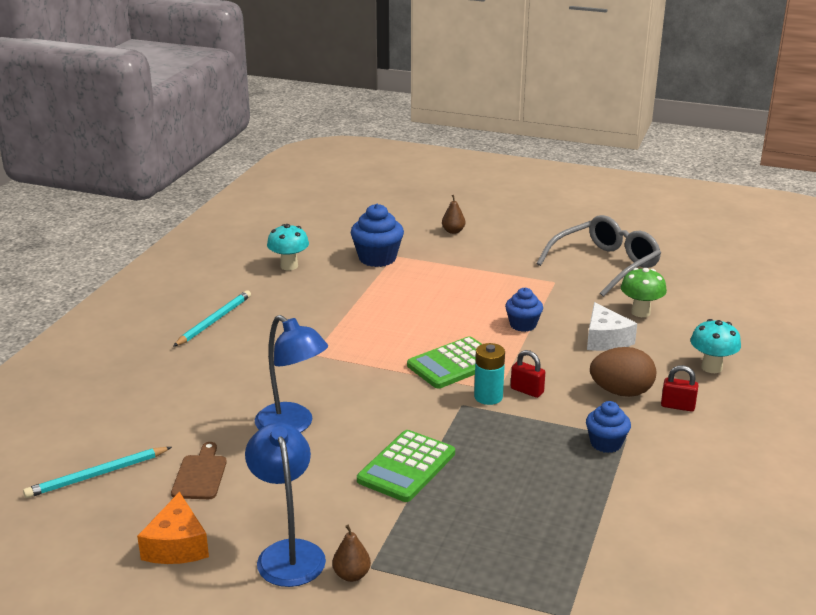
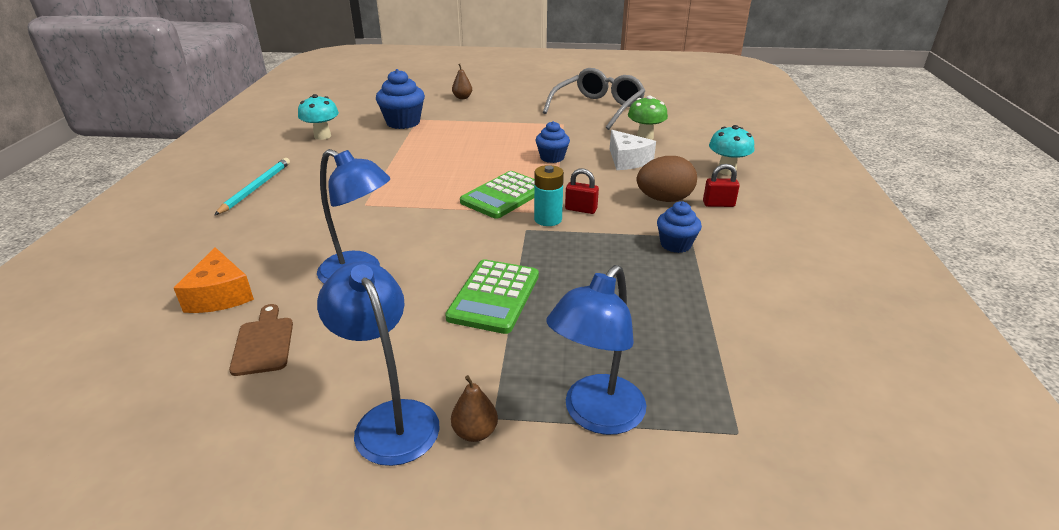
camera: 15 degrees left, 5 degrees up
turquoise pencil [23,447,172,498] -> none
orange cheese [137,492,209,564] -> orange cheese moved to [174,247,254,313]
none -> blue lamp [546,265,647,435]

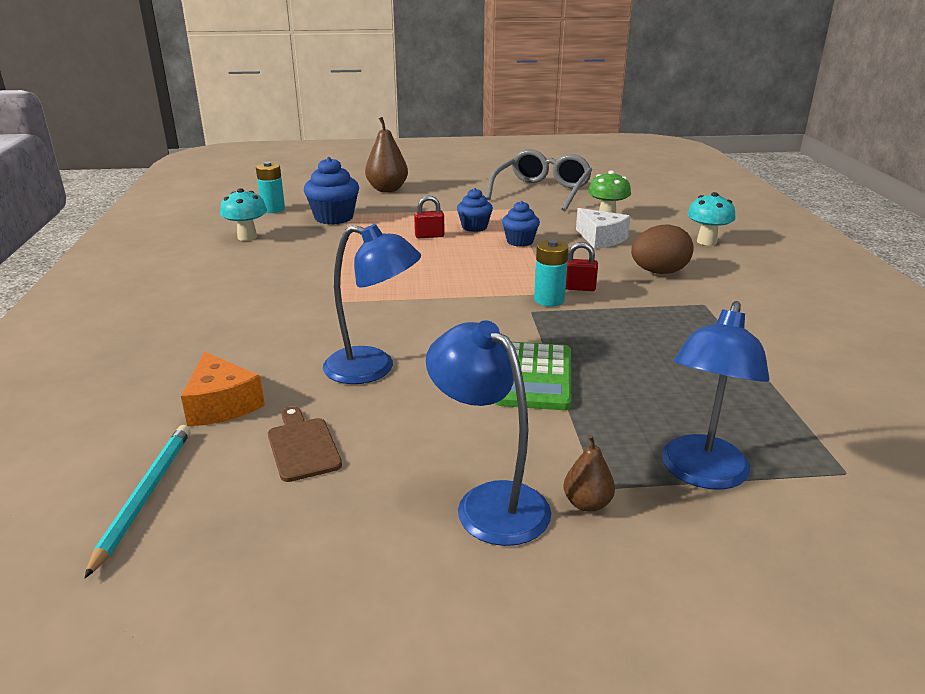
camera: 10 degrees left, 5 degrees down
turquoise pencil [215,158,290,215] -> turquoise pencil moved to [85,425,191,578]
brown pear [452,64,472,99] -> brown pear [365,117,408,192], size x1.85
green calculator [460,171,535,219] -> none
blue cupcake [657,201,702,253] -> blue cupcake moved to [457,188,493,232]
red padlock [703,164,740,207] -> red padlock moved to [414,196,445,238]
none -> turquoise battery [256,162,285,213]

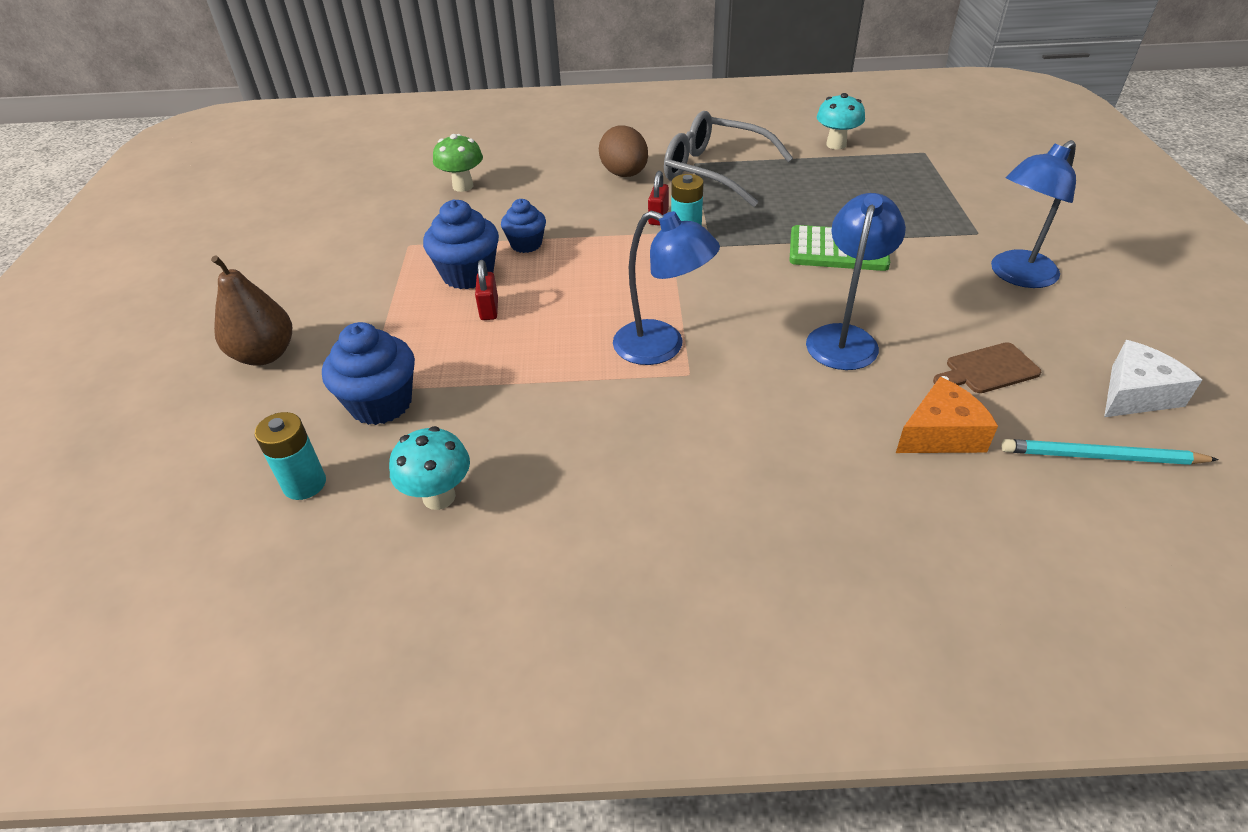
camera: 85 degrees left, 15 degrees up
blue cupcake [457,188,493,232] -> blue cupcake [423,200,499,289], size x1.57
grey glasses [486,149,592,211] -> grey glasses moved to [664,111,793,207]
brown pear [563,435,615,512] -> none
white cheese [576,208,631,249] -> white cheese moved to [1104,340,1202,417]
blue lamp [662,301,769,490] -> blue lamp moved to [613,210,720,365]
turquoise mushroom [687,192,736,246] -> turquoise mushroom moved to [817,93,865,149]

